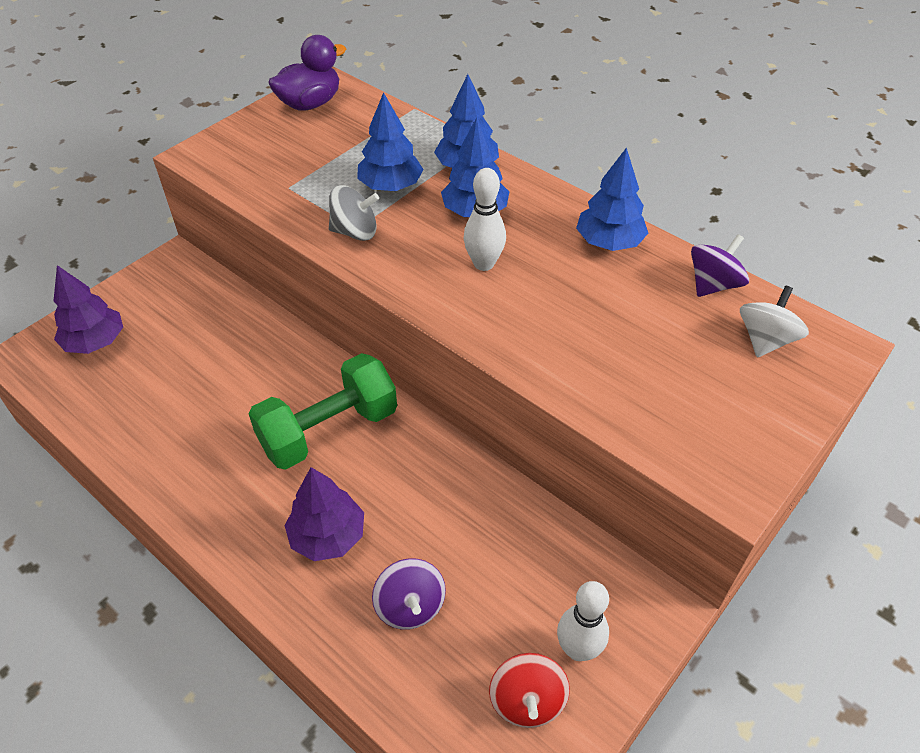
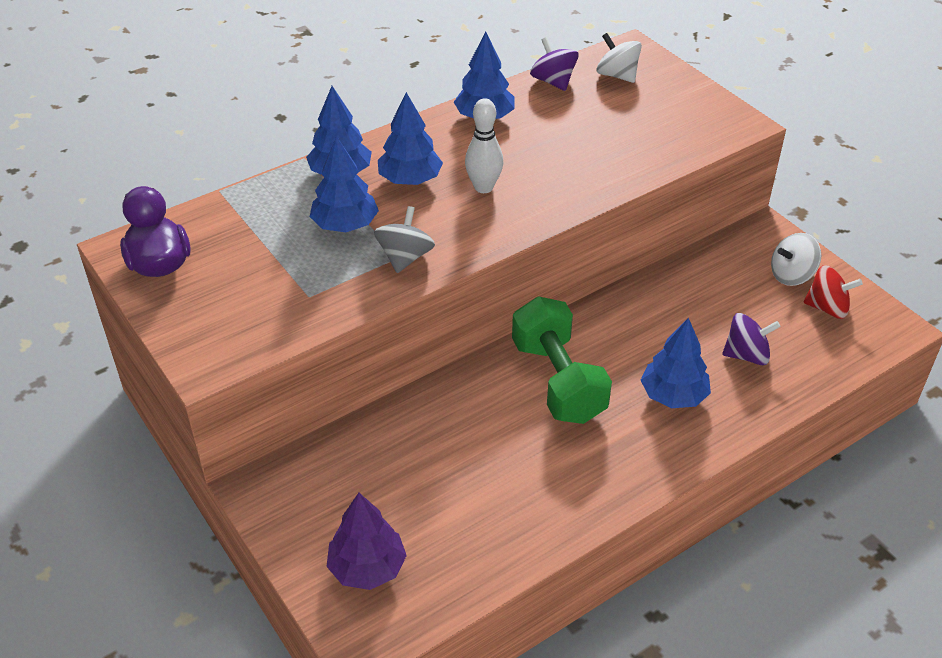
camera: 75 degrees left, 5 degrees down
purple tree [284,467,364,561] -> blue tree [640,318,711,408]
white bowling pin [557,581,609,661] -> white spinning top [771,233,821,286]

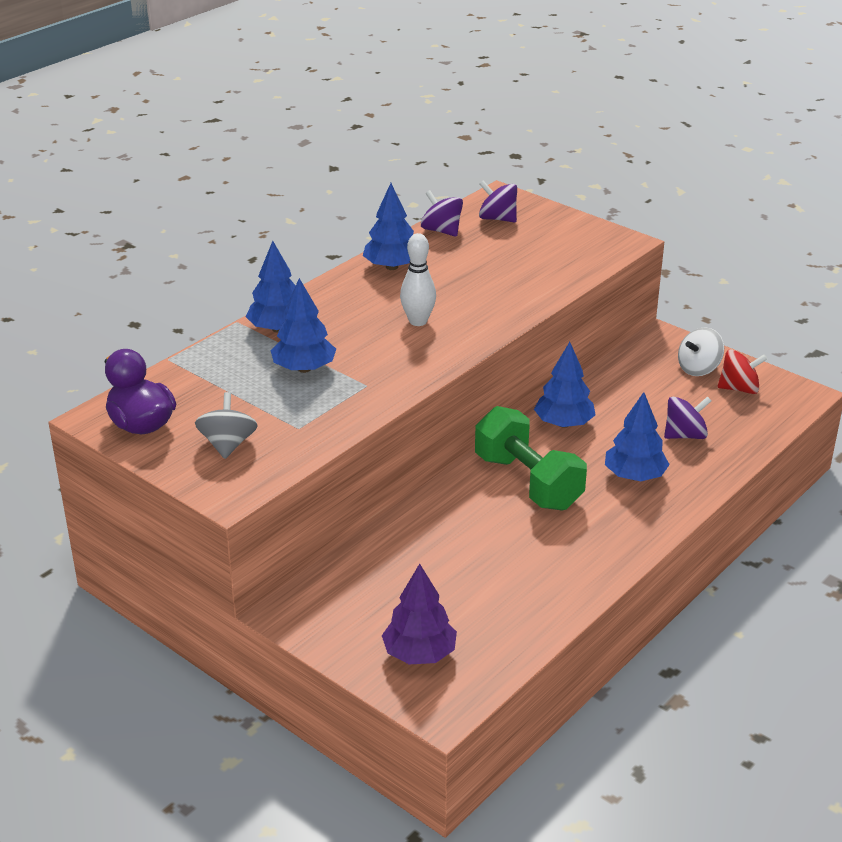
camera: 15 degrees left, 10 degrees down
grey spinning top [374,206,435,273] -> grey spinning top moved to [195,392,257,459]
blue tree [378,92,443,185] -> blue tree moved to [534,342,596,428]
white spinning top [597,33,642,83] -> purple spinning top [479,180,517,222]

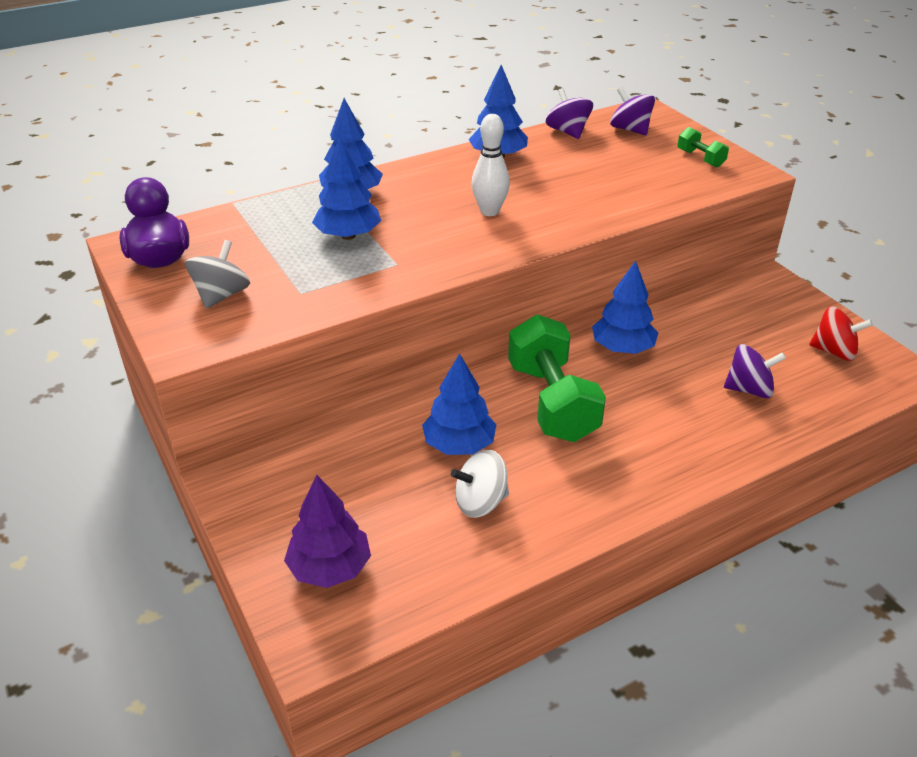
camera: 20 degrees right, 5 degrees up
blue tree [605,392,670,481] -> blue tree moved to [422,353,497,455]
white spinning top [678,328,724,376] -> white spinning top moved to [451,450,509,518]
none -> green dumbbell [677,127,729,167]

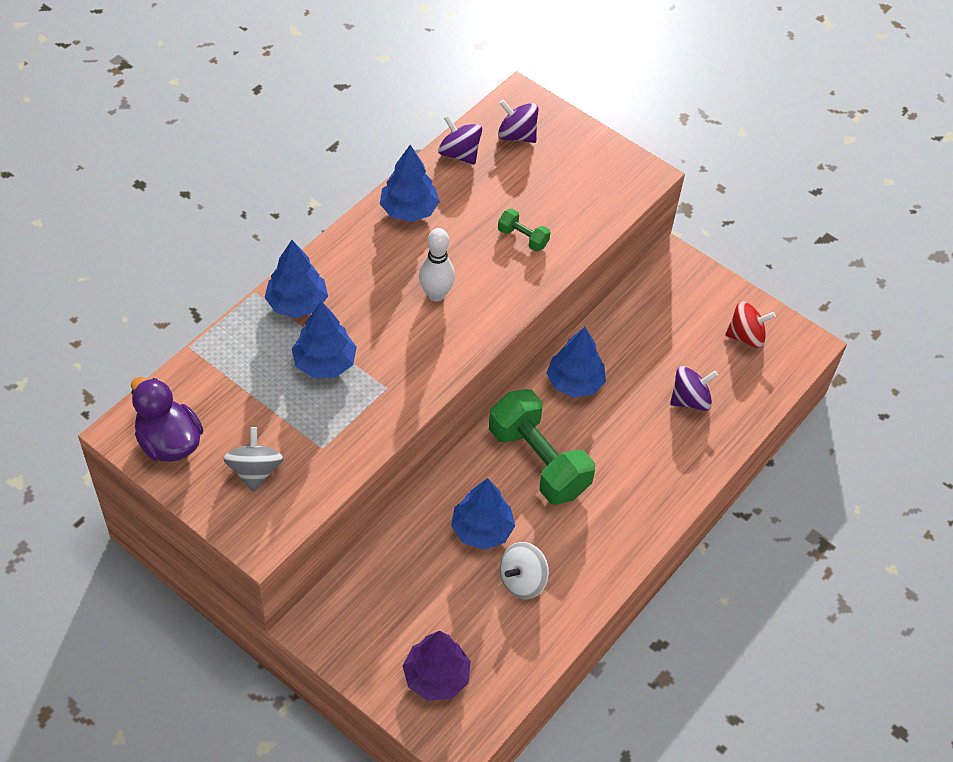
camera: 25 degrees left, 15 degrees up
green dumbbell [677,127,729,167] -> green dumbbell moved to [498,209,551,252]

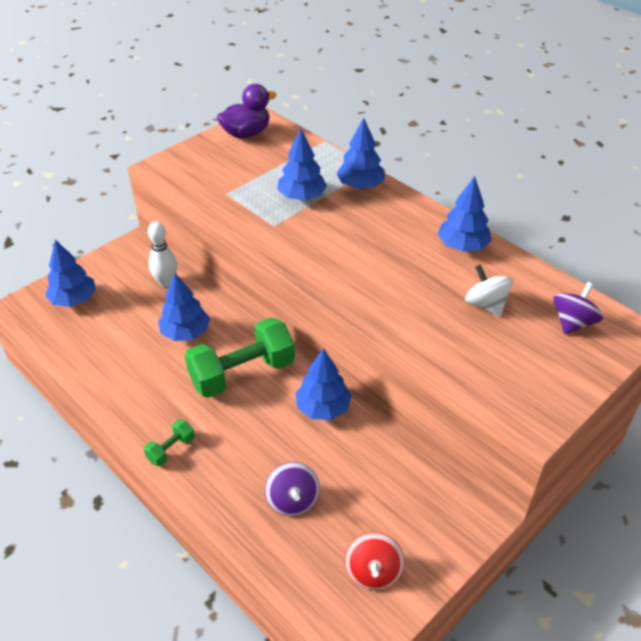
camera: 100 degrees right, 10 degrees down
grey spinning top [223,427,284,492] -> none
purple tree [403,631,471,701] -> blue tree [45,240,96,307]
white bowling pin [419,228,455,302] -> white bowling pin moved to [148,222,177,287]
purple spinning top [438,115,482,165] -> none
green dumbbell [498,209,551,252] -> green dumbbell moved to [144,419,195,466]
white spinning top [500,542,549,599] -> white spinning top moved to [465,264,513,317]

